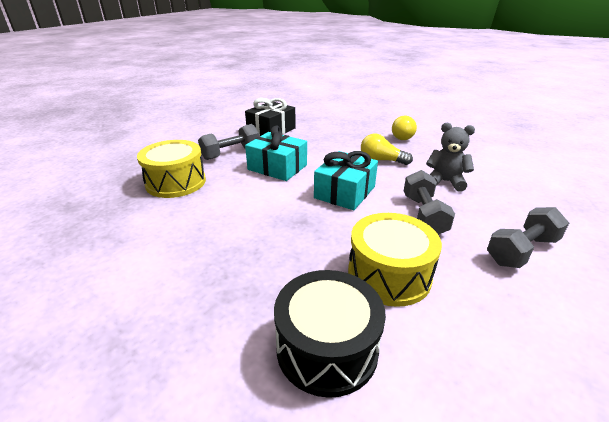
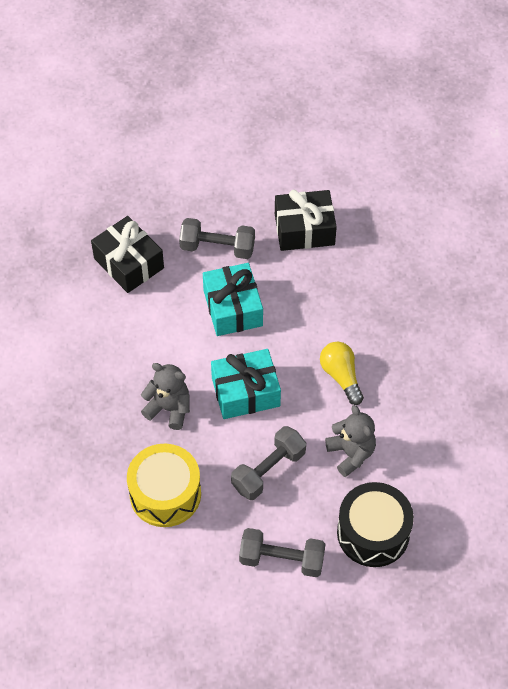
camera: 45 degrees right, 25 degrees up
yellow drum [137,140,206,198] -> black gift [91,216,164,293]
black drum [274,270,386,398] -> black drum moved to [337,482,414,567]
yellow light bulb [392,116,417,140] -> none
none -> grey teddy bear [141,363,190,430]

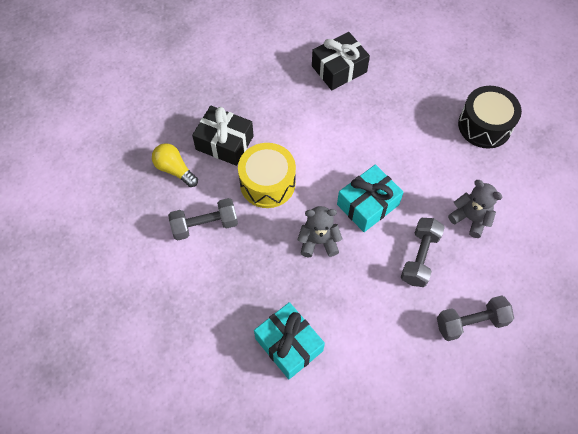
camera: 25 degrees left, 5 degrees up
yellow drum [127,444,201,527] -> yellow drum moved to [238,143,296,208]
grey dumbbell [179,218,255,259] -> grey dumbbell moved to [168,198,238,240]
turquoise gift [203,263,263,336] -> turquoise gift moved to [254,302,325,379]
yellow light bulb [320,342,364,405] -> yellow light bulb moved to [152,143,198,187]
black drum [337,482,414,567] -> black drum moved to [458,86,522,149]

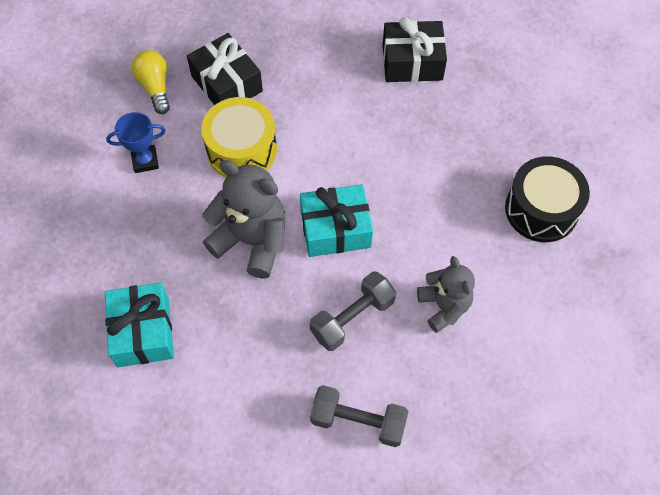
camera: 30 degrees right, 0 degrees up
grey dumbbell [168,198,238,240] -> blue trophy [106,112,166,173]
grey teddy bear [297,206,342,257] -> grey teddy bear [202,160,285,279], size x1.56

